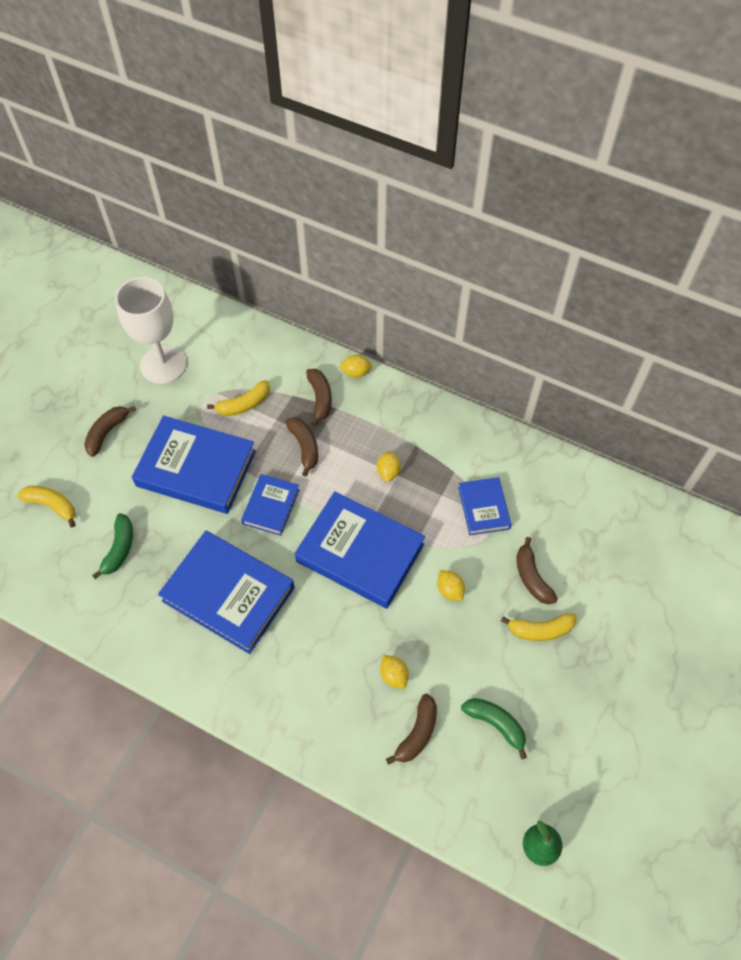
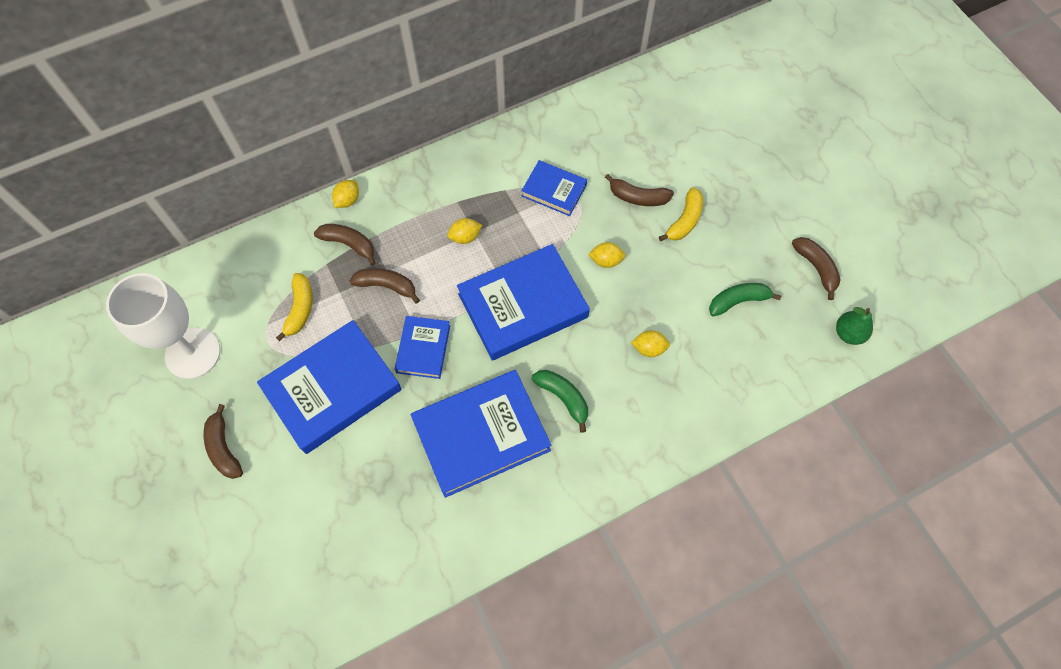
camera: 55 degrees left, 5 degrees up
yellow banana [17,486,76,527] -> none
green banana [92,513,133,579] -> green banana moved to [532,370,588,433]
blue book [241,474,300,536] -> blue book turned 45 degrees clockwise [395,316,450,379]
yellow lemon [377,451,401,482] -> yellow lemon turned 60 degrees counterclockwise [447,218,482,244]
brown banana [386,694,437,765] -> brown banana moved to [792,237,841,300]

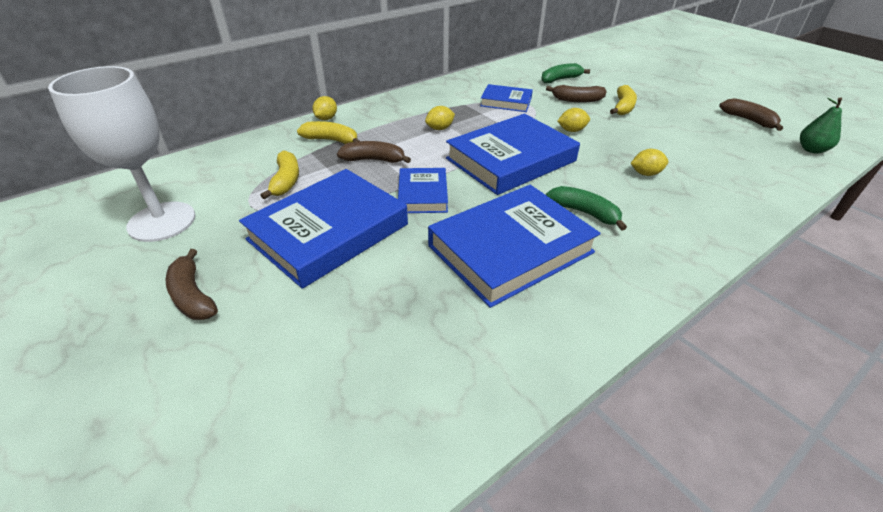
camera: 10 degrees left, 25 degrees down
brown banana [314,224,376,266] -> yellow banana [297,121,359,144]
green banana [709,283,781,317] -> green banana moved to [541,63,590,83]

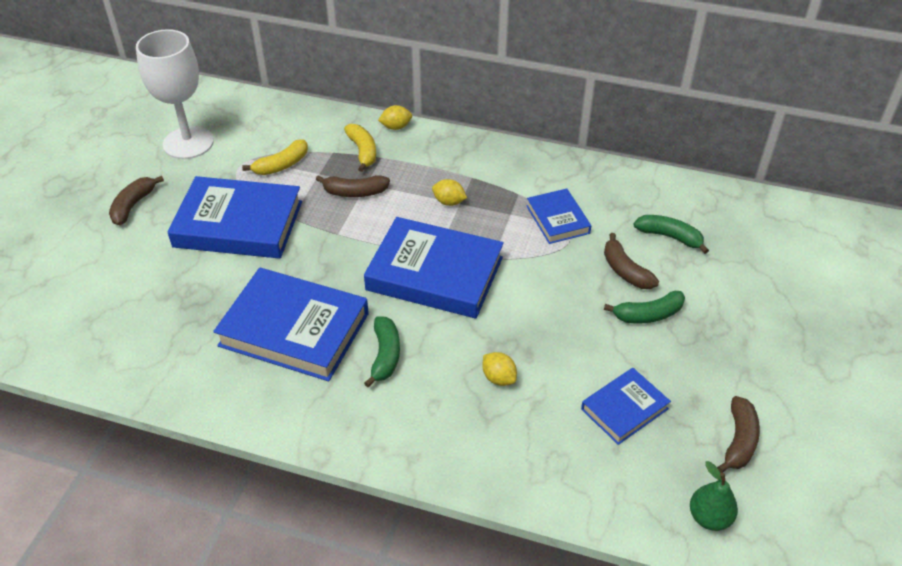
camera: 55 degrees right, 5 degrees up
brown banana [337,141,411,163] -> brown banana turned 120 degrees clockwise [316,175,390,197]
blue book [398,168,448,213] -> blue book moved to [581,368,671,445]
yellow lemon [558,108,590,132] -> none
yellow banana [610,85,637,115] -> green banana [604,291,685,323]

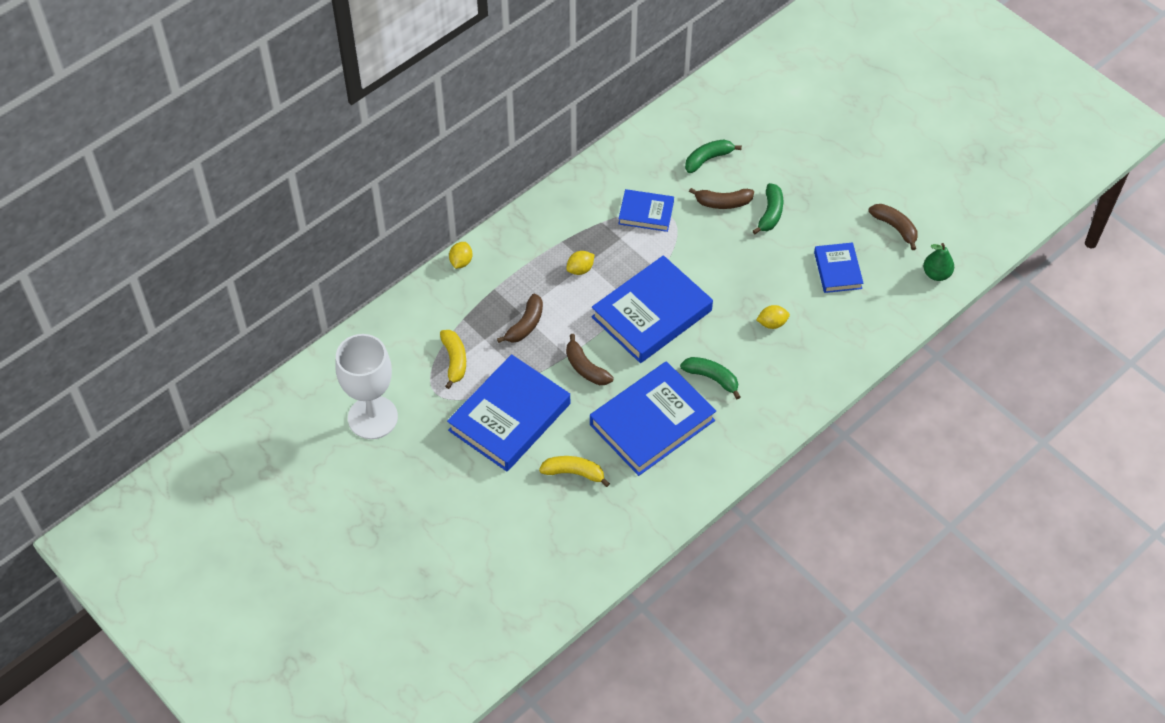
camera: 60 degrees left, 10 degrees up
brown banana [109,176,164,225] -> brown banana moved to [566,334,614,385]
yellow banana [344,124,376,172] -> yellow banana moved to [539,456,610,487]

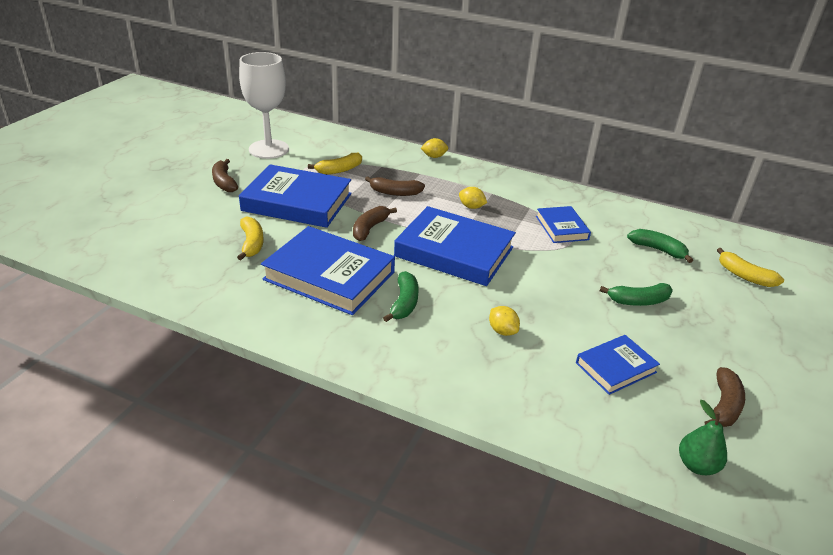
camera: 65 degrees right, 20 degrees down
brown banana [689,188,754,209] -> brown banana moved to [212,159,238,192]
none -> yellow banana [717,248,784,287]

